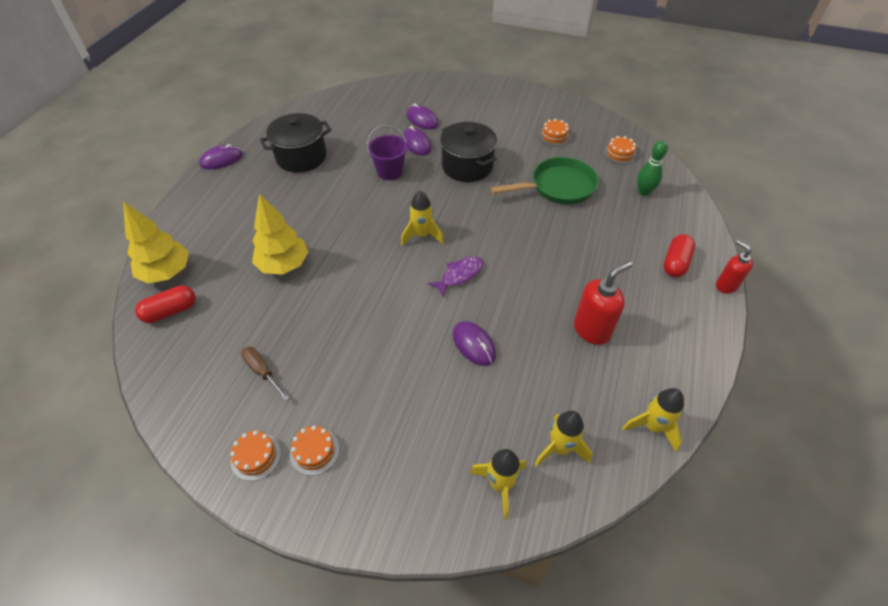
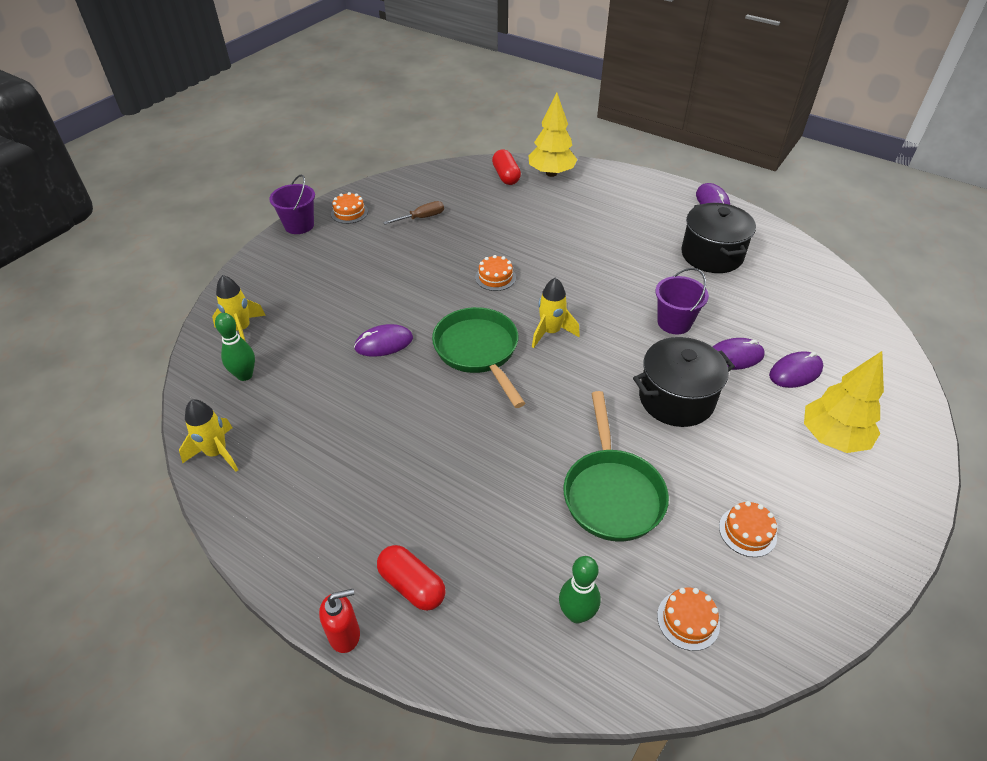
camera: 105 degrees right, 5 degrees down
yellow tree [252,194,308,275] -> yellow tree moved to [804,351,884,453]
orange cake [290,426,339,476] -> orange cake moved to [475,255,516,291]
purple fish [428,256,483,297] -> green pan [432,307,525,408]
yellow rocket [535,411,593,467] -> green bowling pin [215,313,255,381]
red soap dispenser [574,261,632,345] -> none
none -> purple bucket [269,174,315,234]

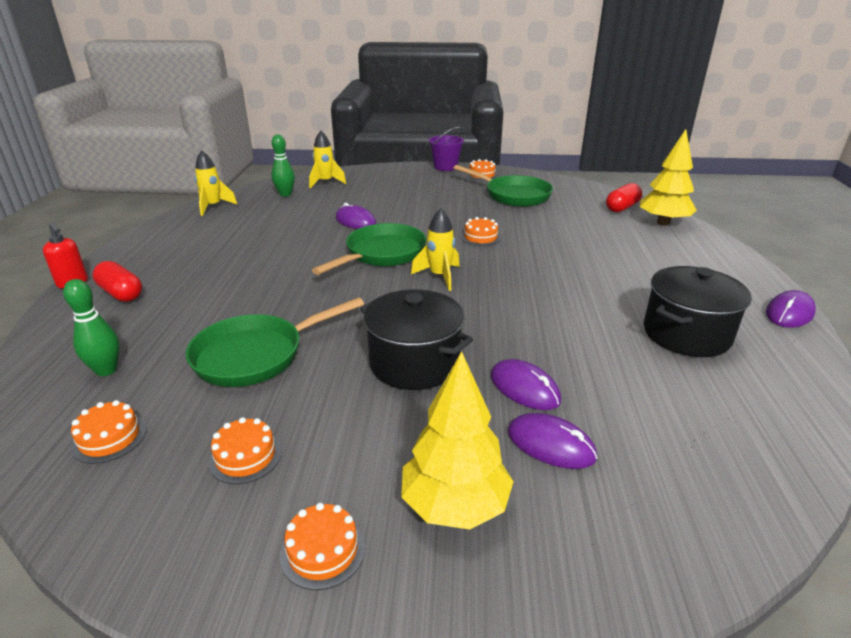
camera: 60 degrees right, 15 degrees down
red capsule [377,545,445,611] -> red capsule turned 60 degrees counterclockwise [92,261,142,302]
brown screwdriver [383,201,444,225] -> green pan [453,165,553,207]
purple bucket [655,268,709,334] -> none
none -> orange cake [280,503,365,590]

